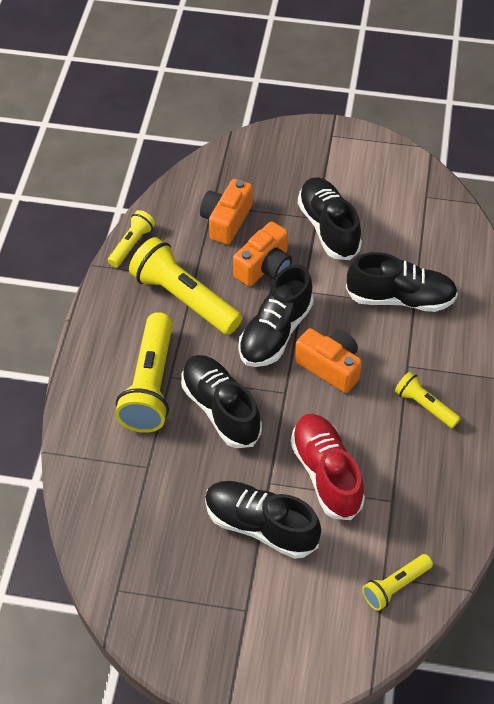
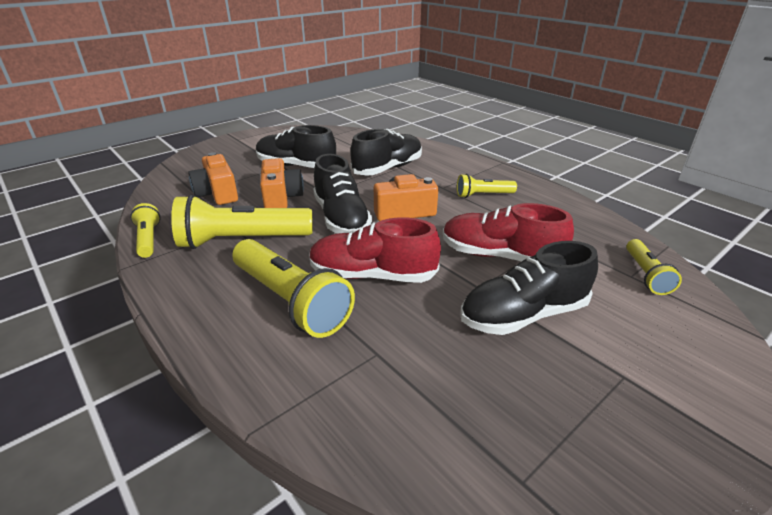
camera: 50 degrees left, 20 degrees down
black shoe [181,355,262,448] -> red shoe [309,217,441,283]

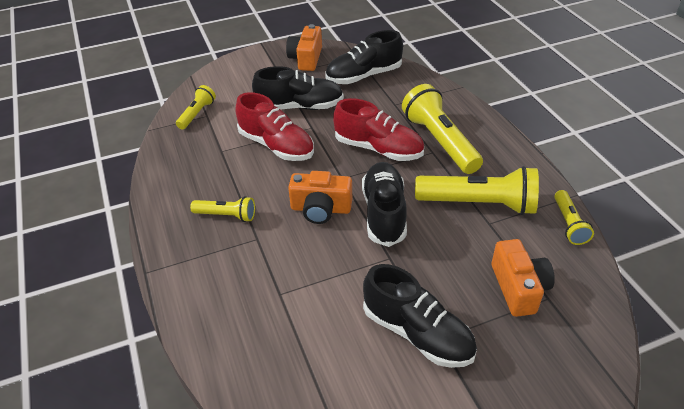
camera: 160 degrees left, 10 degrees up
orange camera [260,158,304,208] -> orange camera moved to [286,24,322,71]
black shoe [350,129,422,176] -> black shoe moved to [325,30,403,84]

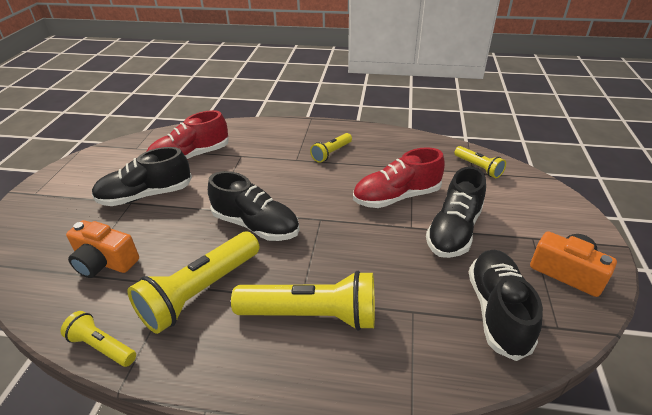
camera: 120 degrees right, 5 degrees down
orange camera [288,171,352,224] -> none
red shoe [333,98,424,161] -> red shoe moved to [146,110,229,160]

